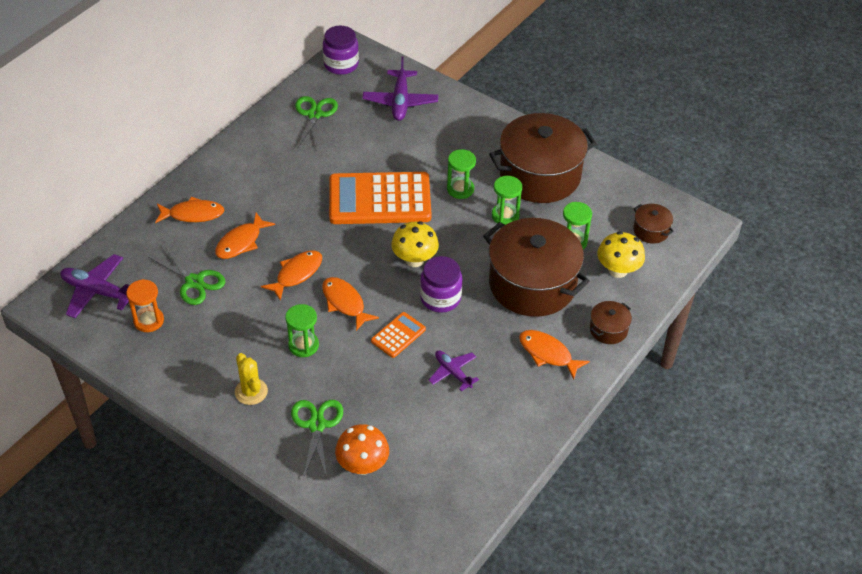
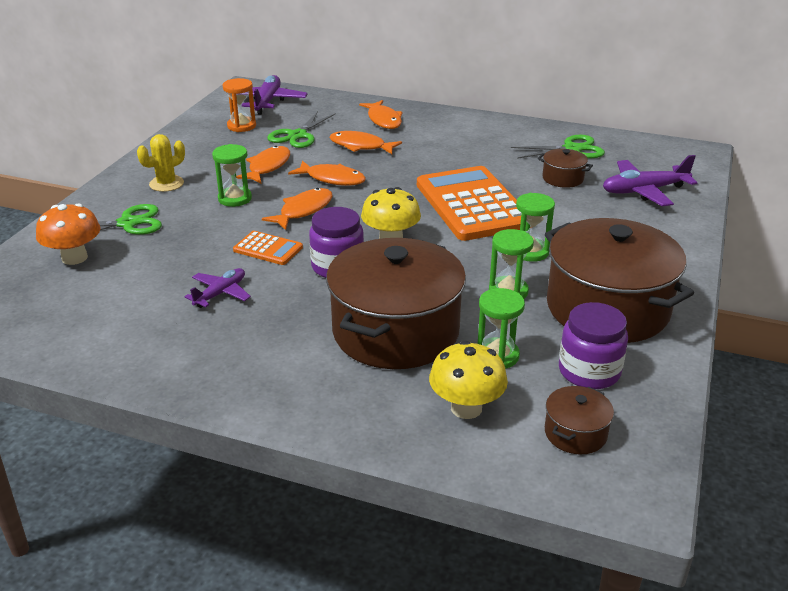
camera: 75 degrees right, 15 degrees down
purple jar [323,26,359,75] -> purple jar moved to [559,302,628,389]
orange fish [519,330,590,380] -> orange fish moved to [236,146,290,183]
brown pot [590,301,632,344] -> brown pot moved to [538,149,593,188]

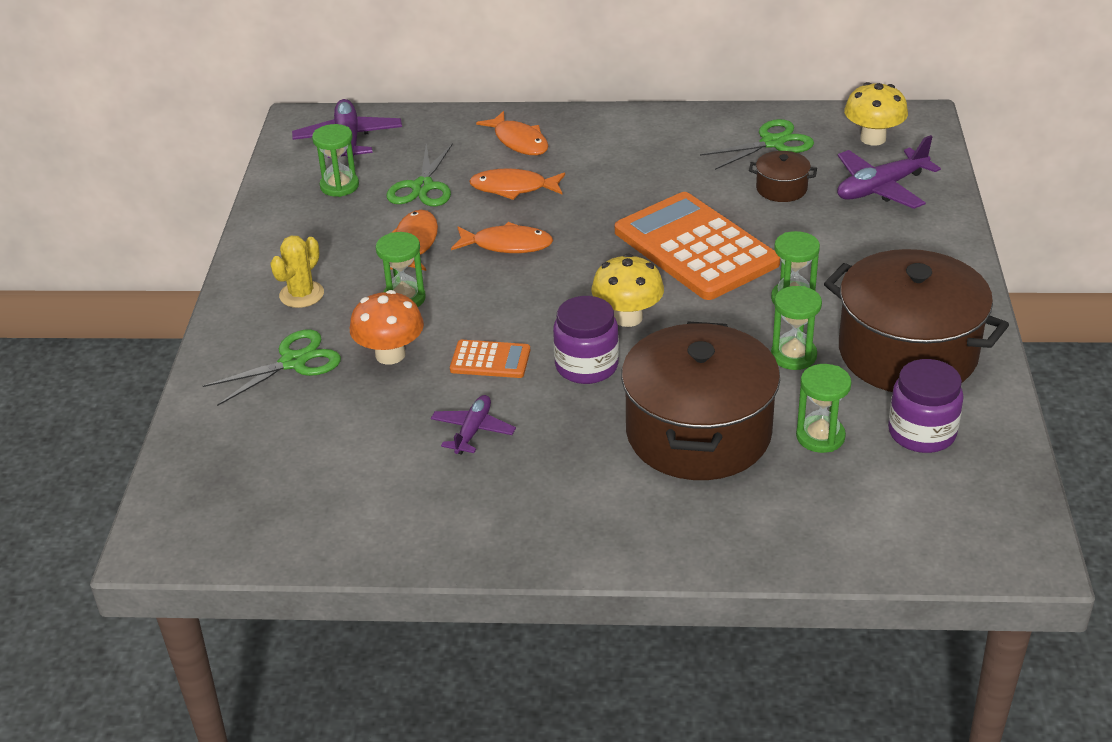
camera: 15 degrees left, 5 degrees up
orange mushroom [36,203,100,265] -> orange mushroom moved to [350,290,424,365]
orange hourglass [223,78,256,132] -> green hourglass [312,124,359,197]
orange fish [262,188,333,230] -> none
yellow mushroom [429,341,508,419] -> yellow mushroom moved to [844,82,908,146]
brown pot [545,386,614,454] -> none

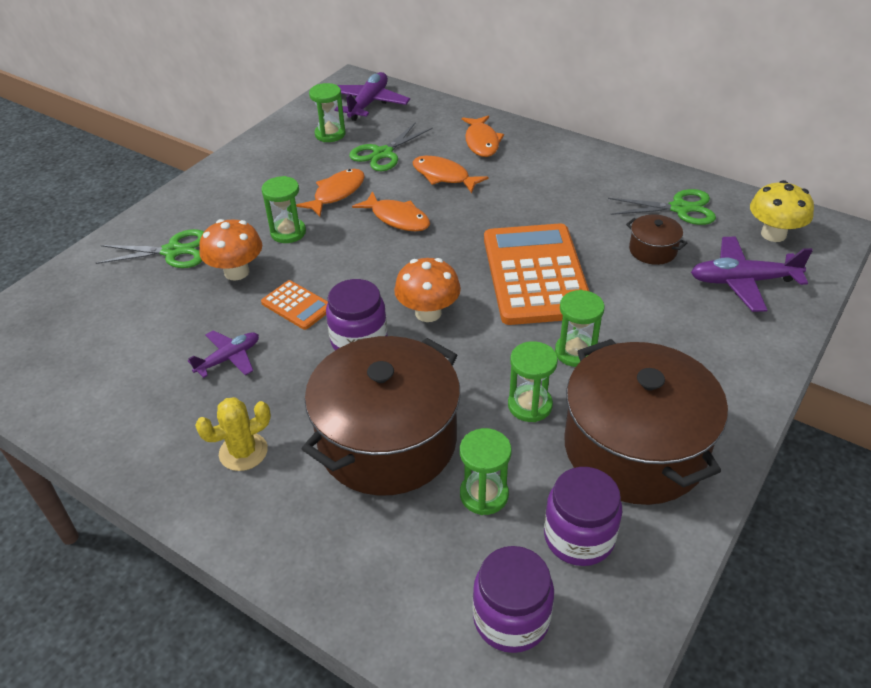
camera: 30 degrees right, 5 degrees up
yellow cactus [270,236,324,308] -> yellow cactus moved to [195,397,271,471]
yellow mushroom [591,253,664,327] -> orange mushroom [394,258,461,322]
none -> purple jar [473,546,554,653]

